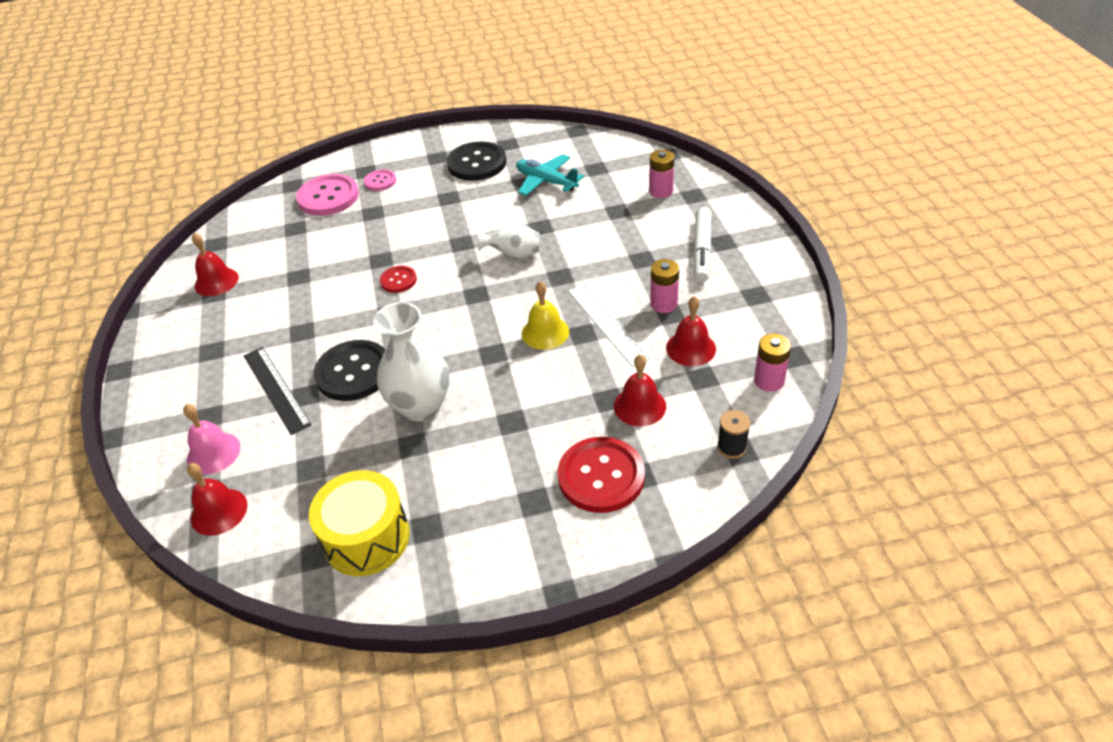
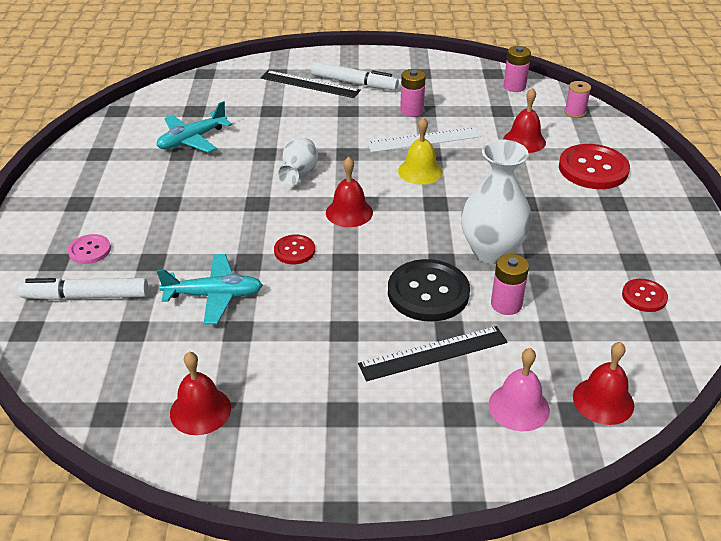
camera: 80 degrees left, 5 degrees down
pink button [296,174,359,216] -> white marker [18,278,148,300]
yellow drum [309,470,410,576] -> red button [622,279,668,312]
black button [447,142,507,181] -> none
pink battery [649,150,674,198] -> pink battery moved to [491,254,529,315]
red bell [666,296,716,366] -> red bell moved to [326,157,373,227]
black spool [717,410,750,459] -> pink spool [564,81,591,118]
none -> turquoise plane [157,254,263,325]
none -> black ruler [261,70,361,98]

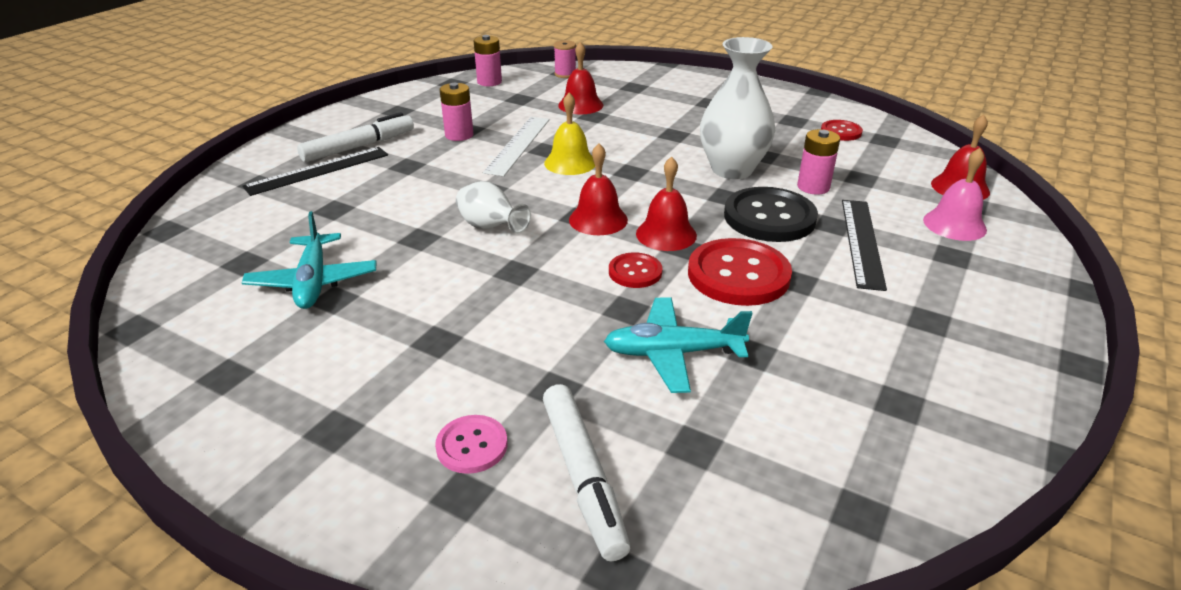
camera: 60 degrees left, 5 degrees down
white marker [18,278,148,300] -> white marker turned 45 degrees counterclockwise [543,384,631,562]
turquoise plane [157,254,263,325] -> turquoise plane turned 120 degrees counterclockwise [604,297,752,393]
red bell [170,352,231,435] -> red bell moved to [636,156,697,251]
red button [559,144,630,189] -> red button moved to [688,238,792,306]

